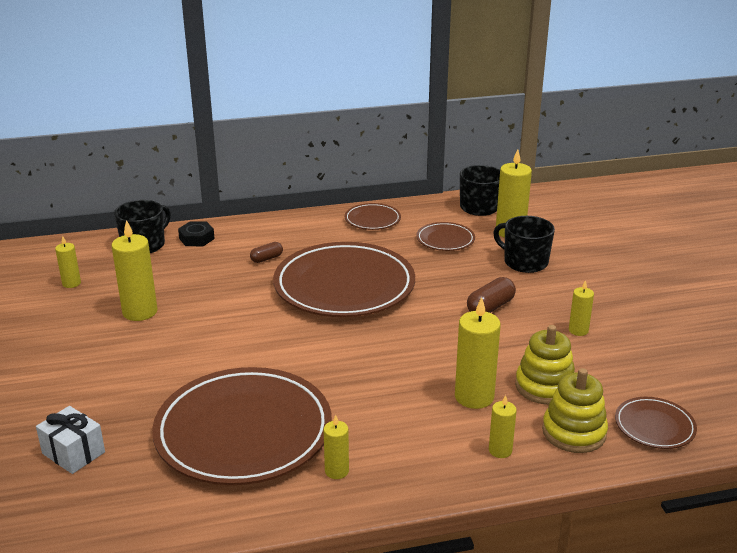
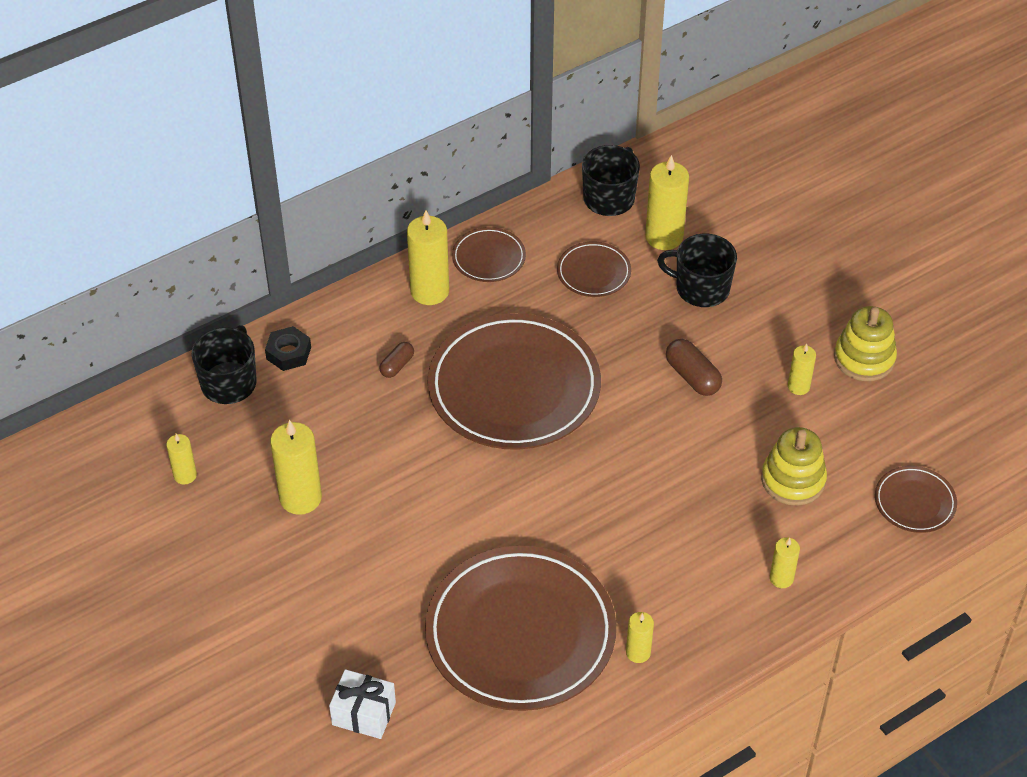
camera: 20 degrees left, 20 degrees up
yellow candle [455,297,501,409] -> yellow candle moved to [407,210,449,305]
brown capsule [467,277,516,313] -> brown capsule turned 60 degrees counterclockwise [666,339,722,396]
yellow stacking toy [542,368,608,453] -> yellow stacking toy moved to [834,306,897,381]

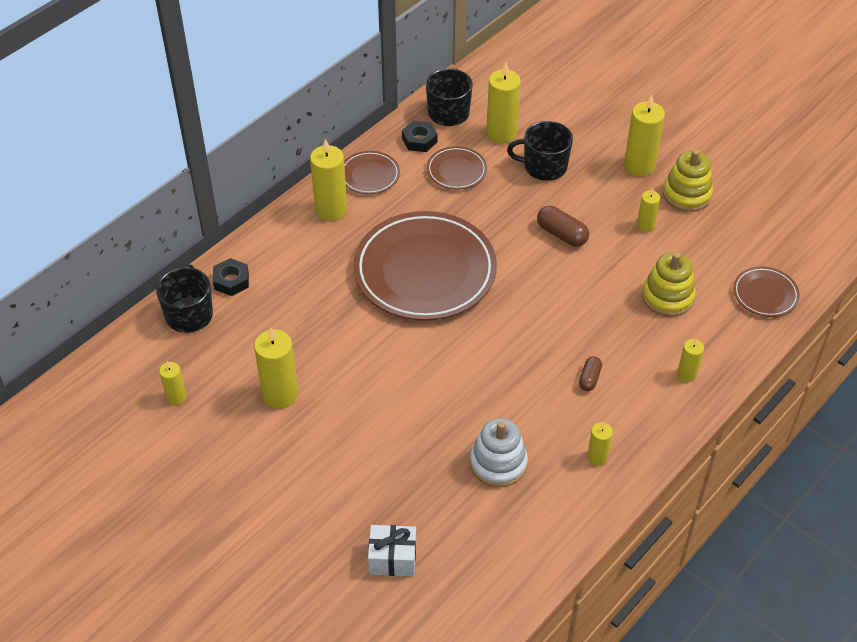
camera: 15 degrees left, 0 degrees up
brown capsule [379,342,414,378] -> brown capsule moved to [579,356,602,391]
brown plate [425,546,616,711] -> white stacking toy [470,418,528,487]
none -> black nut [402,121,438,152]
none -> yellow candle [624,95,665,177]

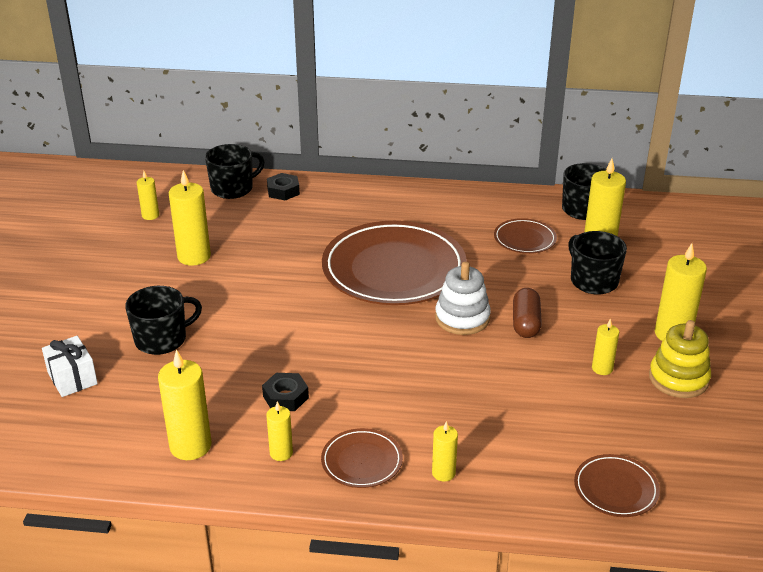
camera: 55 degrees right, 15 degrees down
yellow candle [310,139,347,221] -> yellow candle moved to [158,349,212,460]
brown plate [344,151,400,194] -> brown plate moved to [321,428,403,488]
black nut [402,121,438,152] -> black nut moved to [262,373,309,411]
white stacking toy [470,418,528,487] -> white stacking toy moved to [435,262,491,335]
brown capsule [579,356,602,391] -> none
yellow stacking toy [642,252,696,317] -> none
none -> black mug [125,286,202,355]

